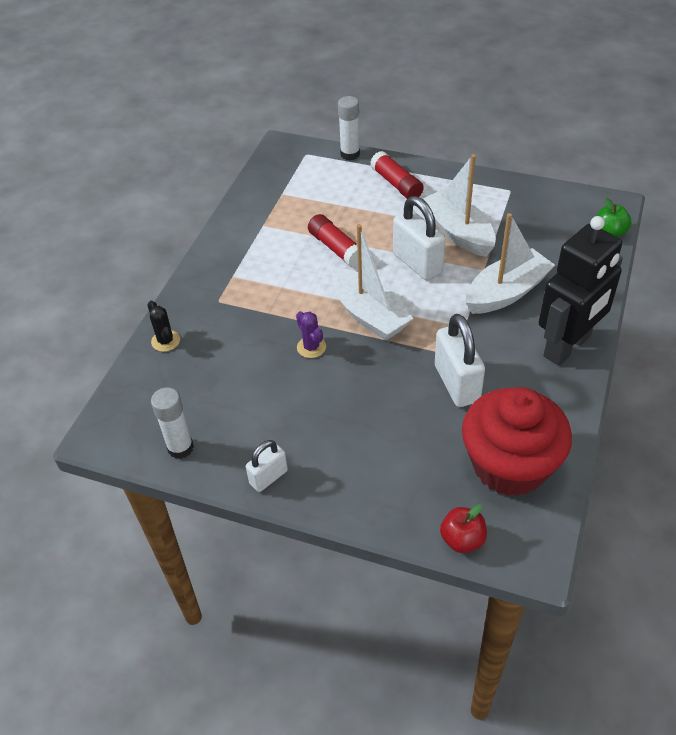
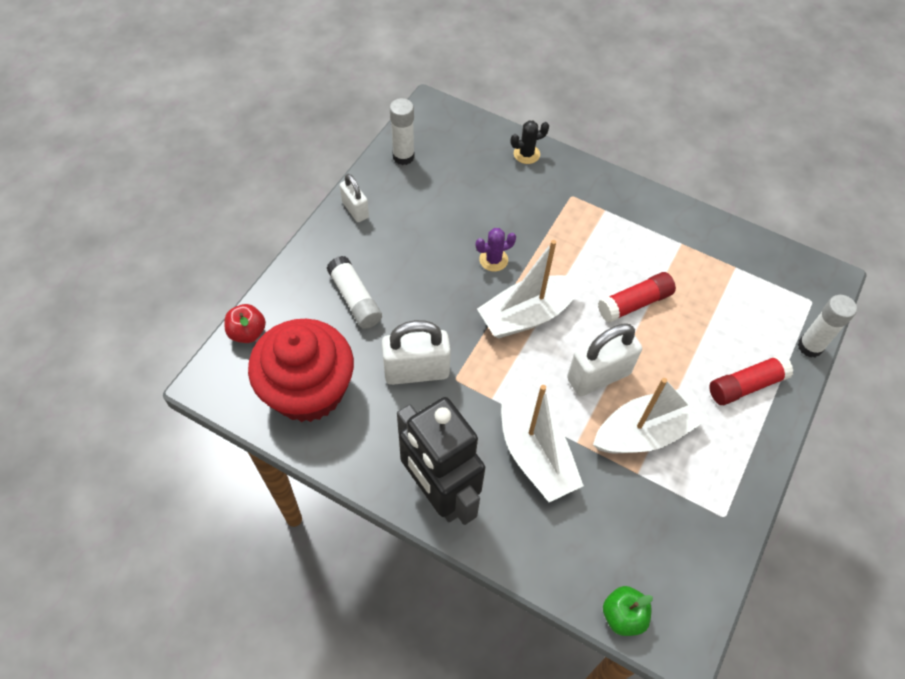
camera: 95 degrees right, 10 degrees up
none -> white glue stick [327,256,382,329]

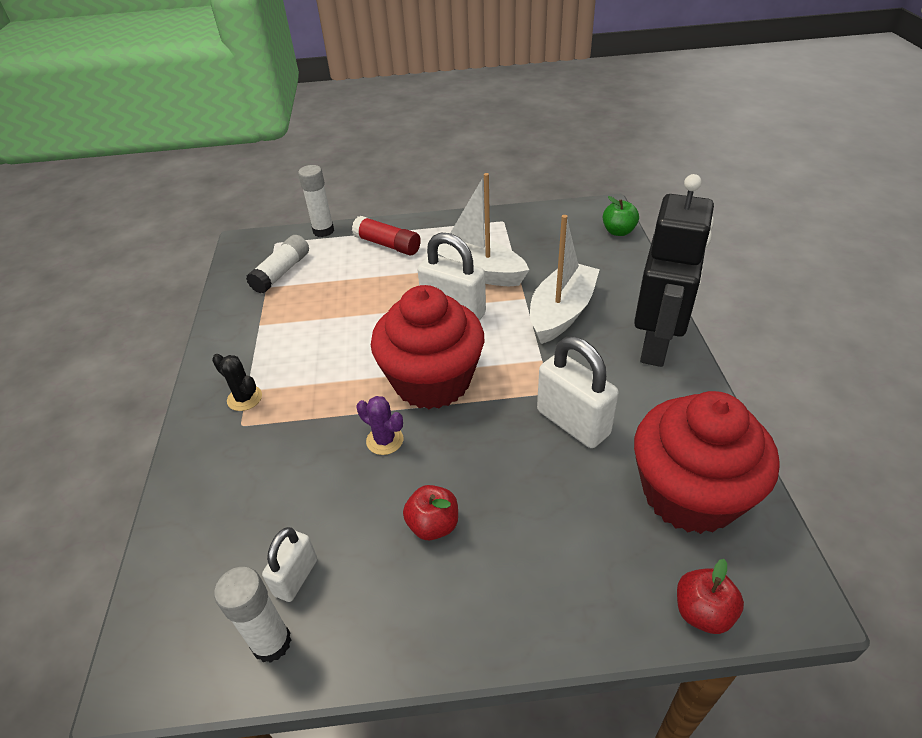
camera: 120 degrees left, 15 degrees down
white glue stick [327,256,382,329] -> white glue stick moved to [246,235,309,294]
white padlock [340,174,369,222] -> white padlock moved to [262,527,317,602]
white boat [477,240,583,338] -> red cupcake [371,285,484,409]
black cactus [511,120,549,164] -> black cactus moved to [212,354,262,411]
red glue stick [598,272,676,323] -> none
none -> red apple [403,485,458,540]

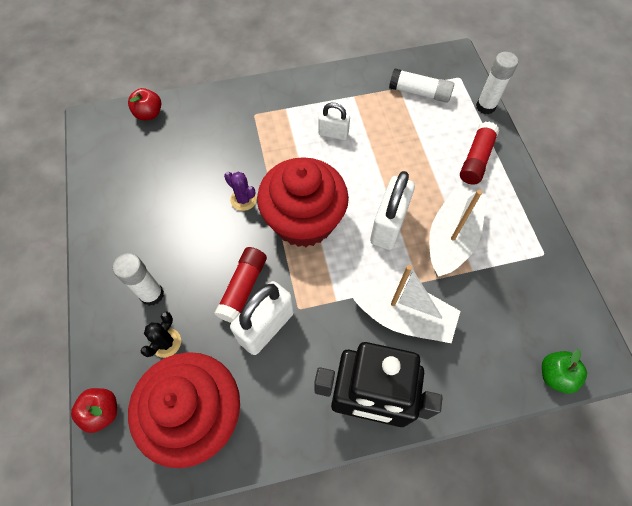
camera: 80 degrees right, 20 degrees up
black cactus [212,354,262,411] -> black cactus moved to [141,311,181,358]
white glue stick [214,567,291,663] -> white glue stick moved to [113,253,164,306]
white padlock [262,527,317,602] -> white padlock moved to [318,103,350,140]
purple cactus [356,396,403,455] -> purple cactus turned 75 degrees counterclockwise [224,172,257,211]
red apple [403,485,458,540] -> red apple moved to [128,88,161,120]
none -> red glue stick [215,247,267,323]

